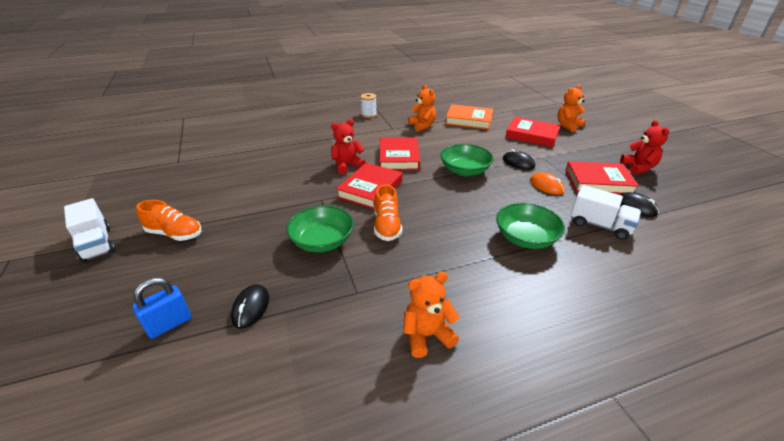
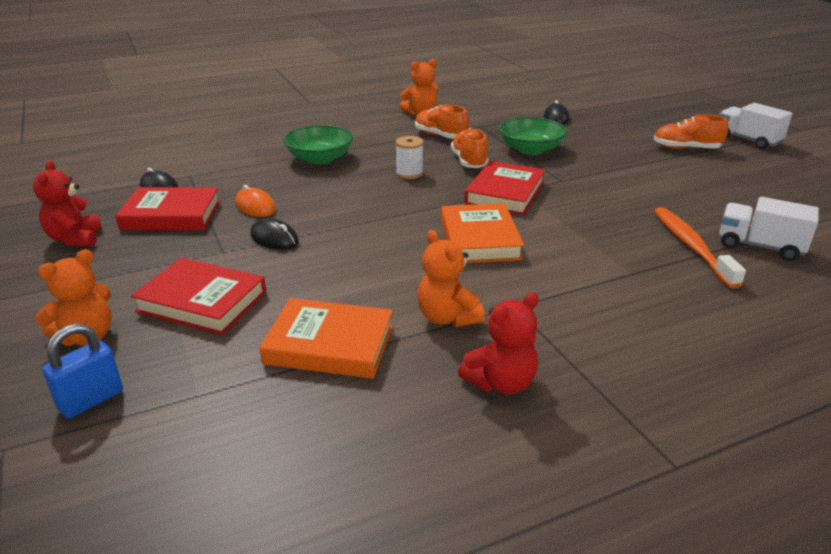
camera: 175 degrees right, 5 degrees down
blue padlock [133,278,191,339] -> blue padlock moved to [42,323,123,419]
red teddy bear [331,119,366,174] -> red teddy bear moved to [458,292,539,394]
white spool [360,93,377,118] -> white spool moved to [396,136,424,179]
red book [379,137,420,170] -> orange book [441,203,524,263]
green bowl [440,144,494,176] -> none
white truck [571,185,641,240] -> white truck moved to [719,197,819,261]
none -> orange shoe [415,105,469,139]
none -> orange toothbrush [654,207,746,289]

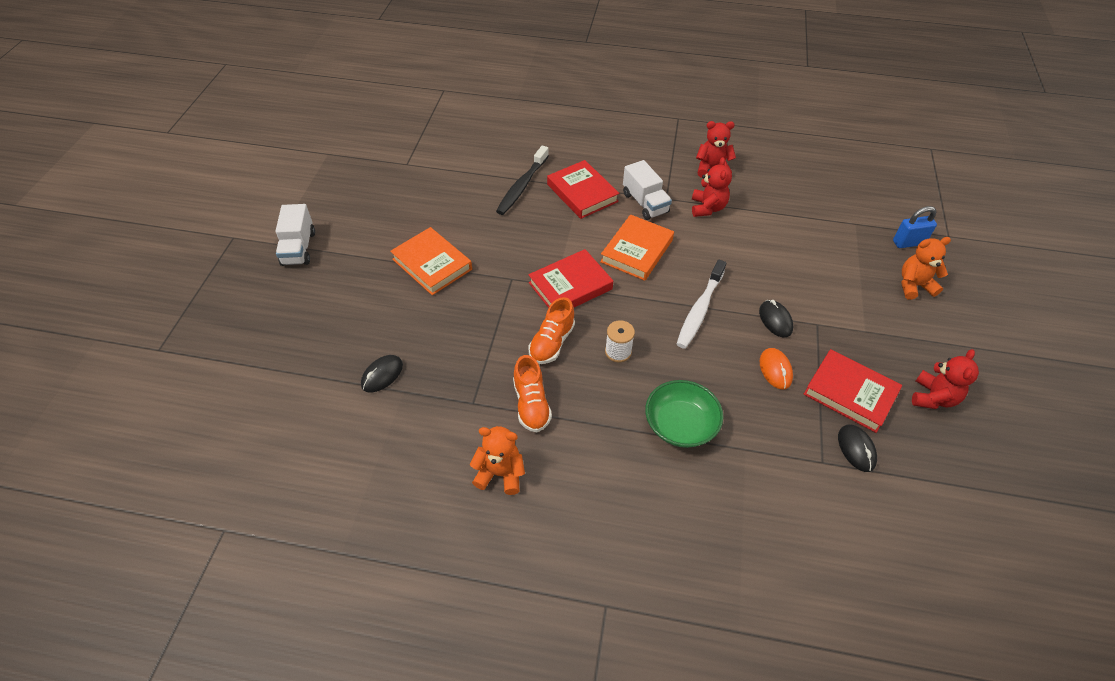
camera: 145 degrees left, 20 degrees up
red book [131,258,266,335] -> red book moved to [547,160,620,219]
orange book [259,298,393,379] -> orange book moved to [390,227,472,295]
orange teddy bear [417,230,485,327] -> red teddy bear [692,157,732,217]
green bowl [499,117,567,155] -> none
orange shoe [654,114,728,149] -> none
orange toothbrush [654,207,746,289] -> black toothbrush [496,145,549,215]
white truck [719,197,819,261] -> white truck moved to [623,160,672,220]
none -> white toothbrush [677,260,727,349]

